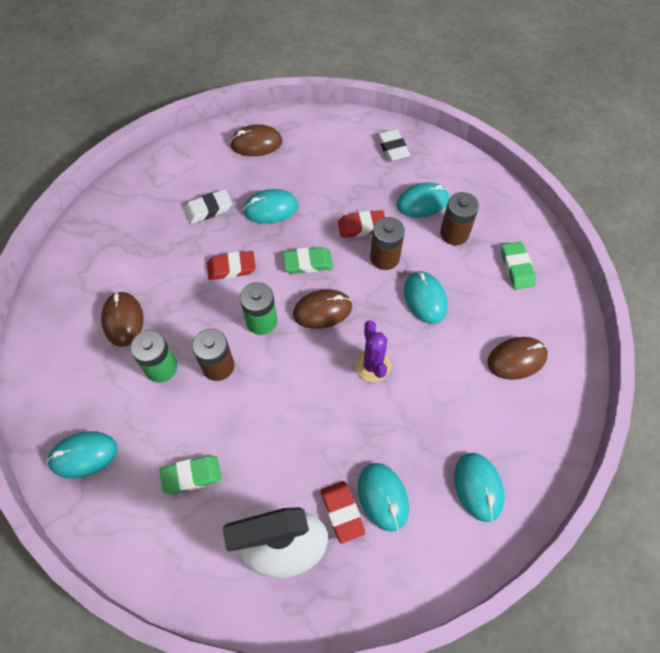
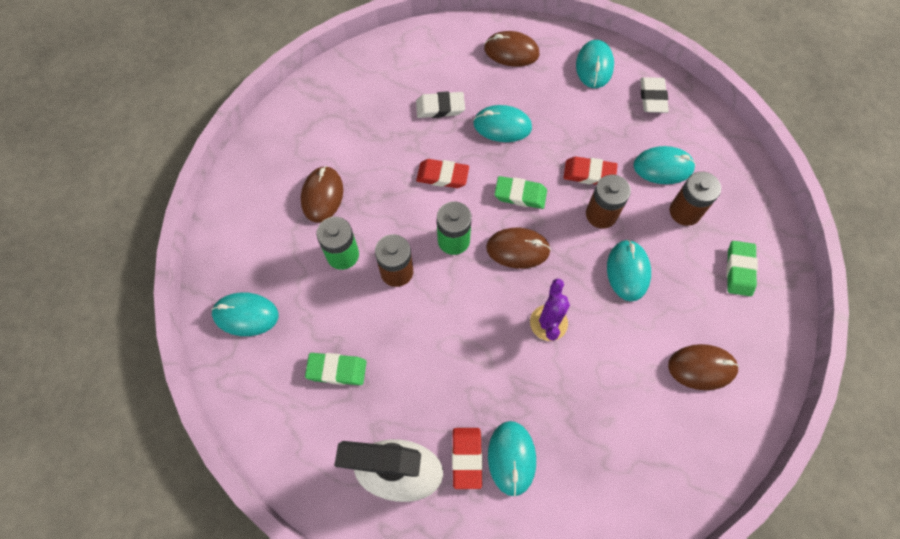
camera: 20 degrees right, 5 degrees up
turquoise mouse [454,453,505,522] -> turquoise mouse moved to [576,40,614,88]

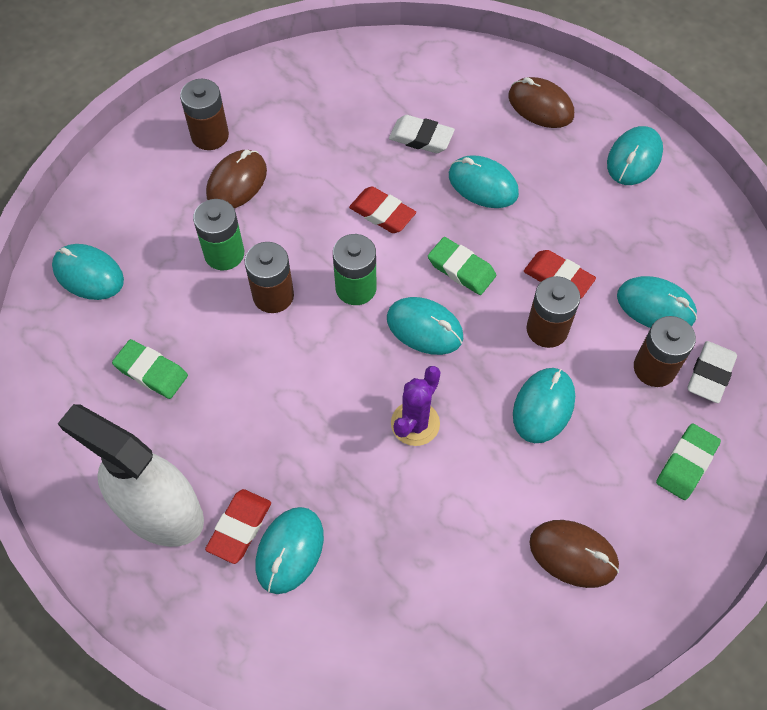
camera: 25 degrees right, 5 degrees down
brown mouse [486,228,551,269] -> turquoise mouse [387,297,463,355]
white eraser [640,77,669,113] -> white eraser moved to [688,341,737,403]
none -> brown battery [180,79,229,150]

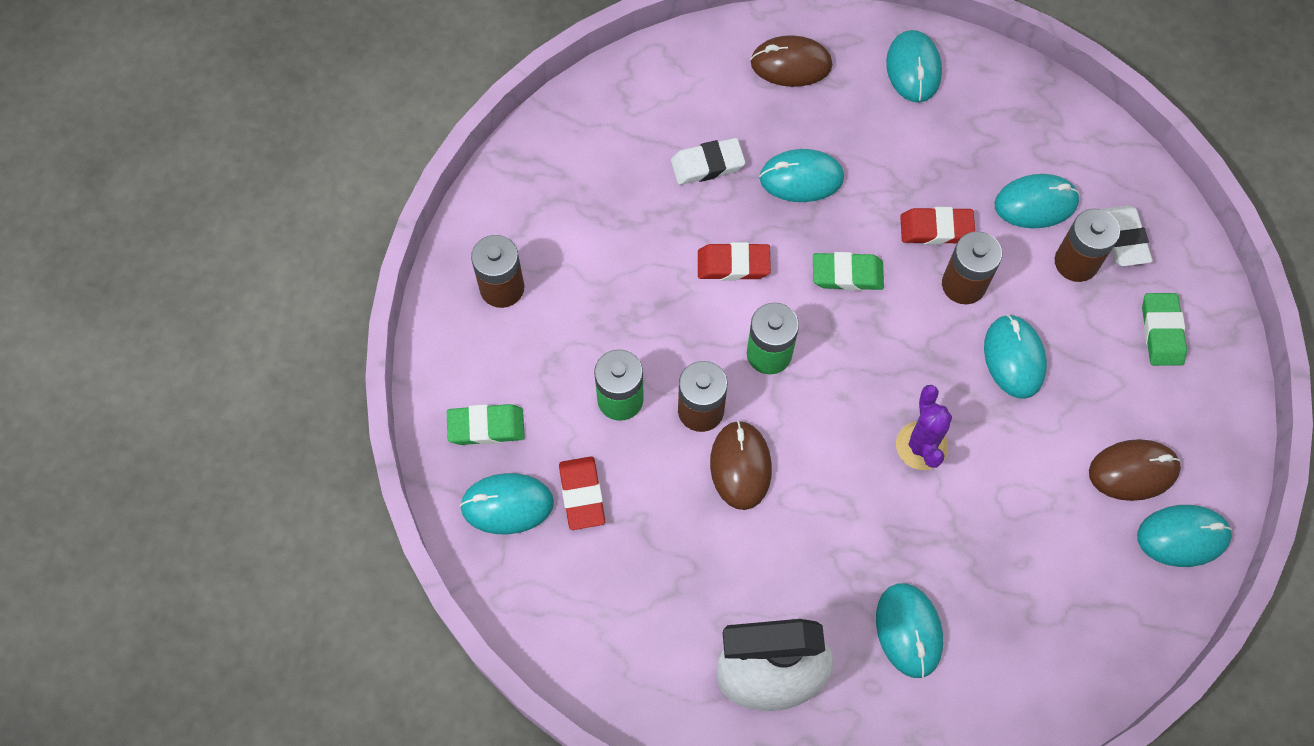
camera: 35 degrees left, 5 degrees up
green eraser [112,339,188,399] -> green eraser moved to [447,404,525,445]
red eraser [205,489,271,564] -> red eraser moved to [559,457,605,530]
brown mouse [206,150,267,208] -> brown mouse moved to [710,420,772,510]
turquoise mouse [387,297,463,355] -> turquoise mouse moved to [1137,505,1232,567]

